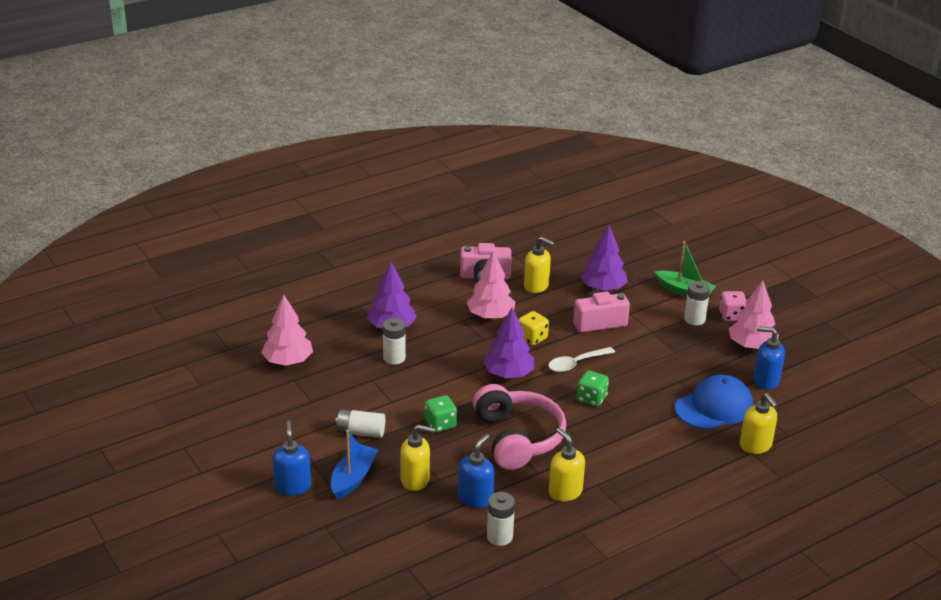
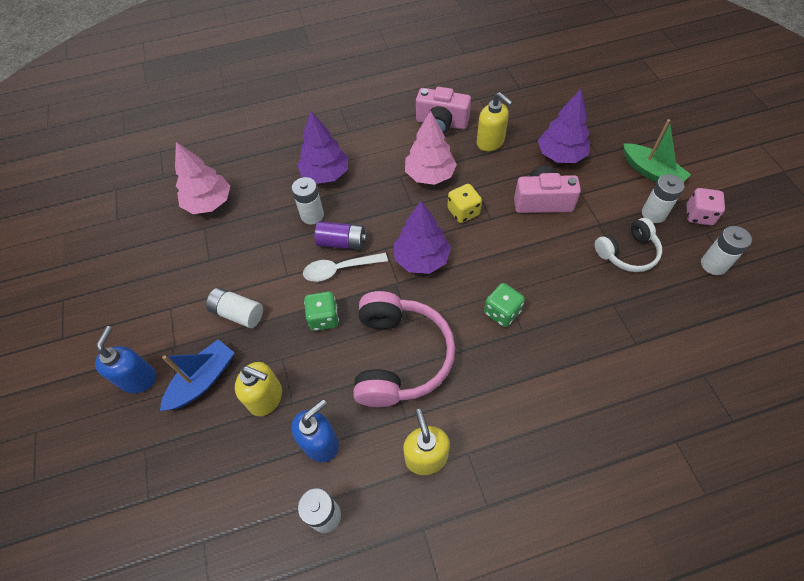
camera: 20 degrees right, 25 degrees up
white spoon [548,347,615,372] -> white spoon moved to [303,253,388,282]
blue cap [675,375,753,430] -> none
pink tree [729,280,779,349] -> white battery [701,226,752,275]
yellow soap dispenser [740,393,778,454] -> none
blue soap dispenser [754,326,785,390] -> none
none -> purple battery [314,221,367,250]
none -> white headphones [595,218,662,272]

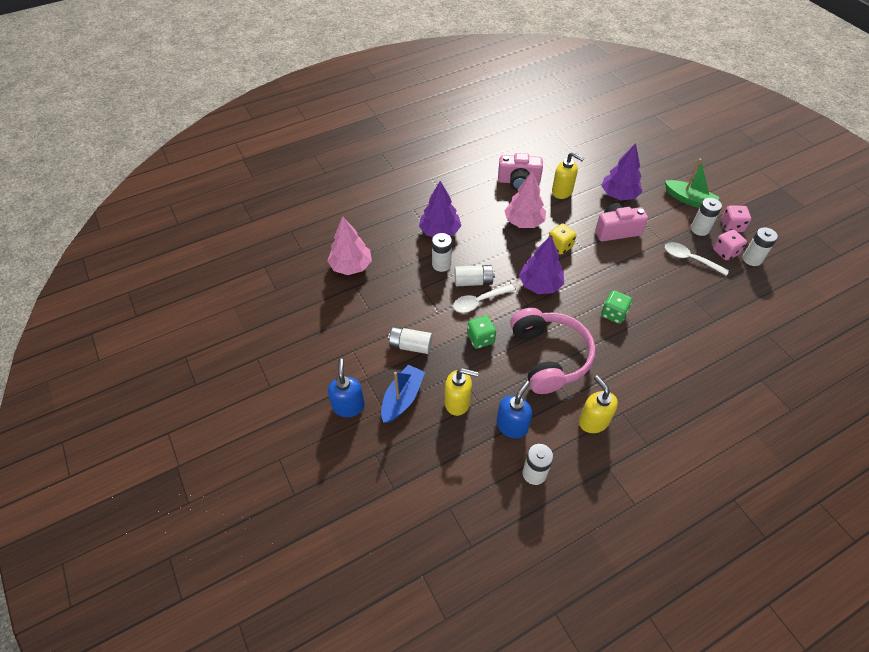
camera: 15 degrees left, 5 degrees down
purple battery [314,221,367,250] -> white battery [454,265,495,286]
white headphones [595,218,662,272] -> white spoon [665,242,729,276]
none -> pink dice [713,230,747,260]

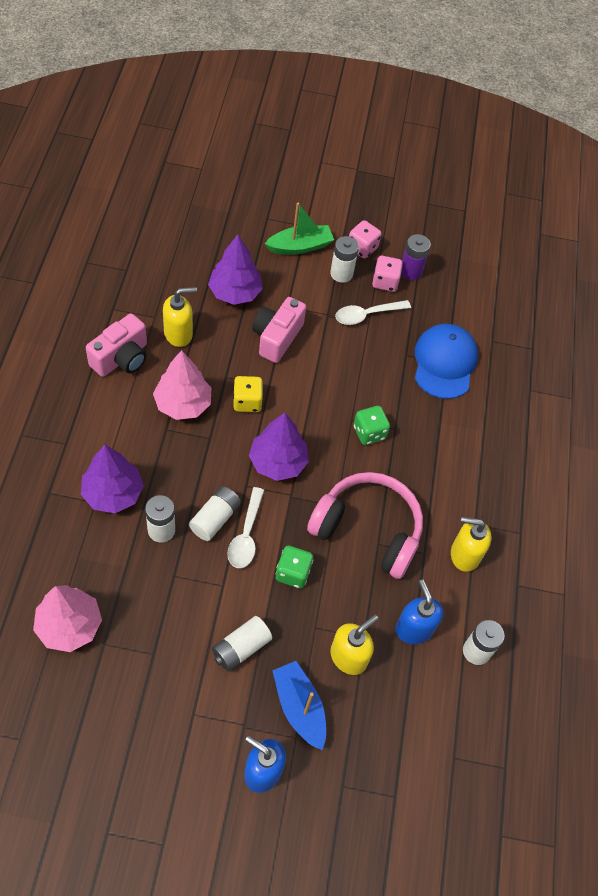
camera: 60 degrees left, 5 degrees up
white battery [743,227,778,266] -> purple battery [401,234,431,280]
none -> blue cap [415,324,478,399]

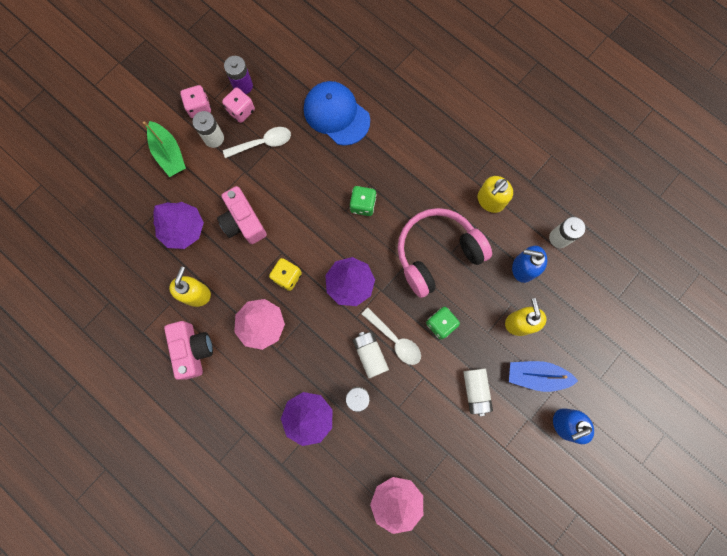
camera: 50 degrees left, 20 degrees up
green boat [265,203,334,255] -> green boat turned 135 degrees clockwise [143,121,186,177]
white spoon [335,300,411,325] -> white spoon turned 120 degrees counterclockwise [223,127,291,158]

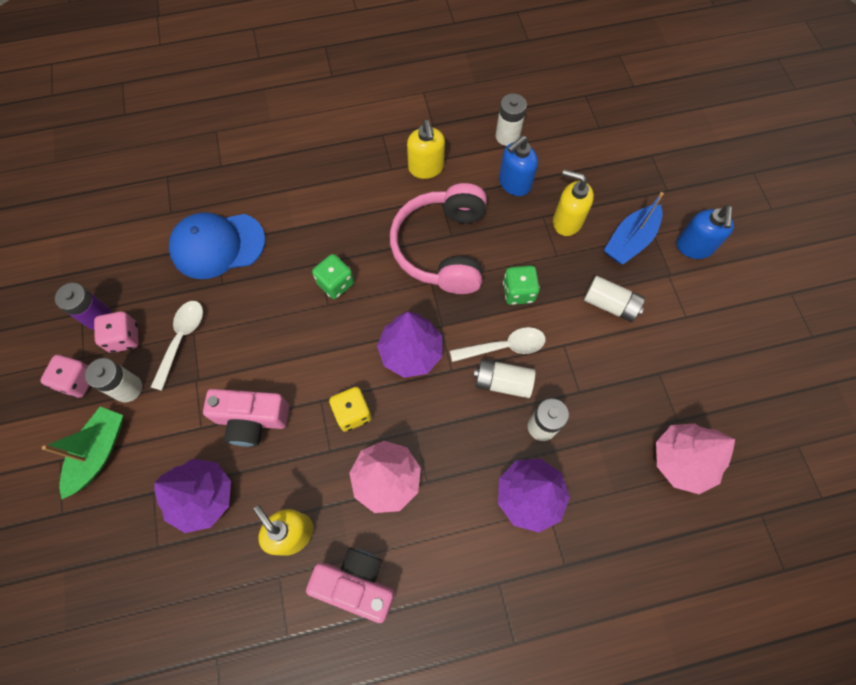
camera: 55 degrees left, 10 degrees down
green boat [143,121,186,177] -> green boat turned 75 degrees counterclockwise [42,407,123,499]

